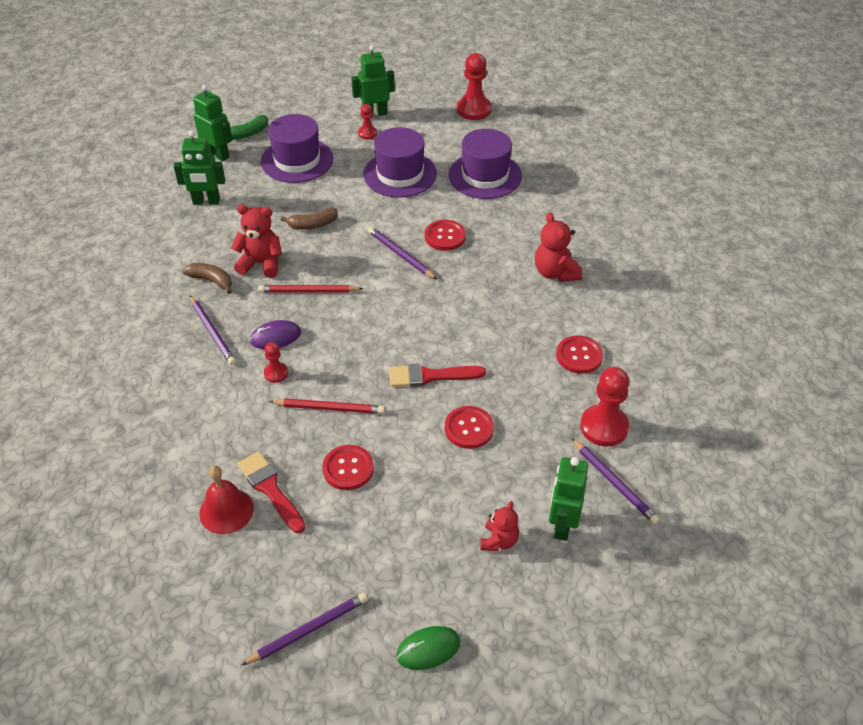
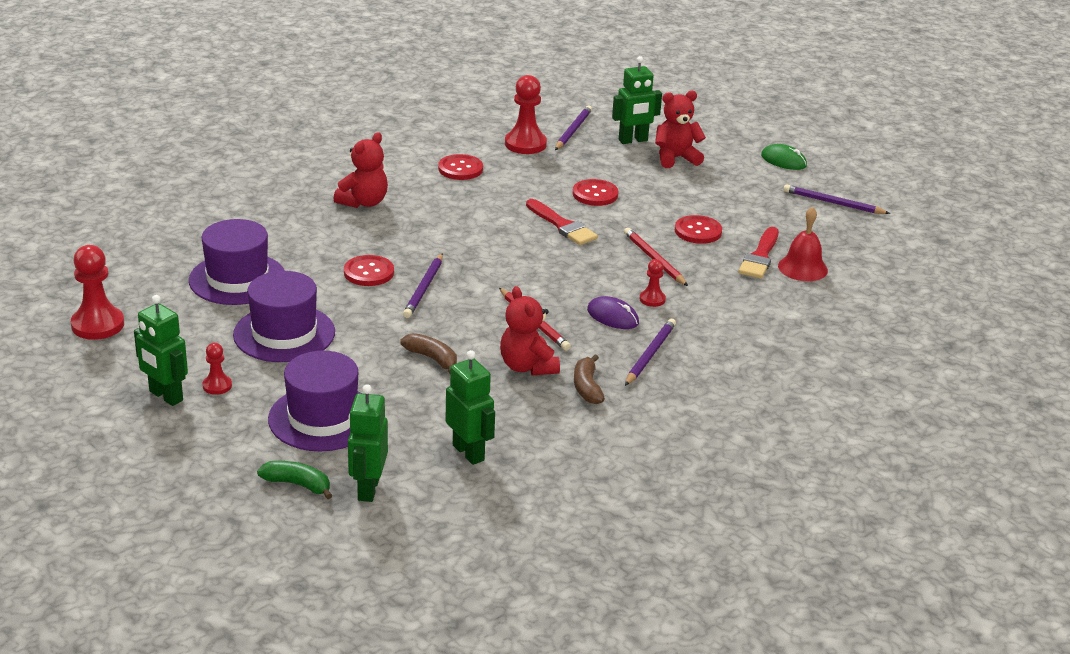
camera: 125 degrees left, 15 degrees down
red teddy bear [480,501,519,551] -> red teddy bear [655,91,706,168], size x1.53

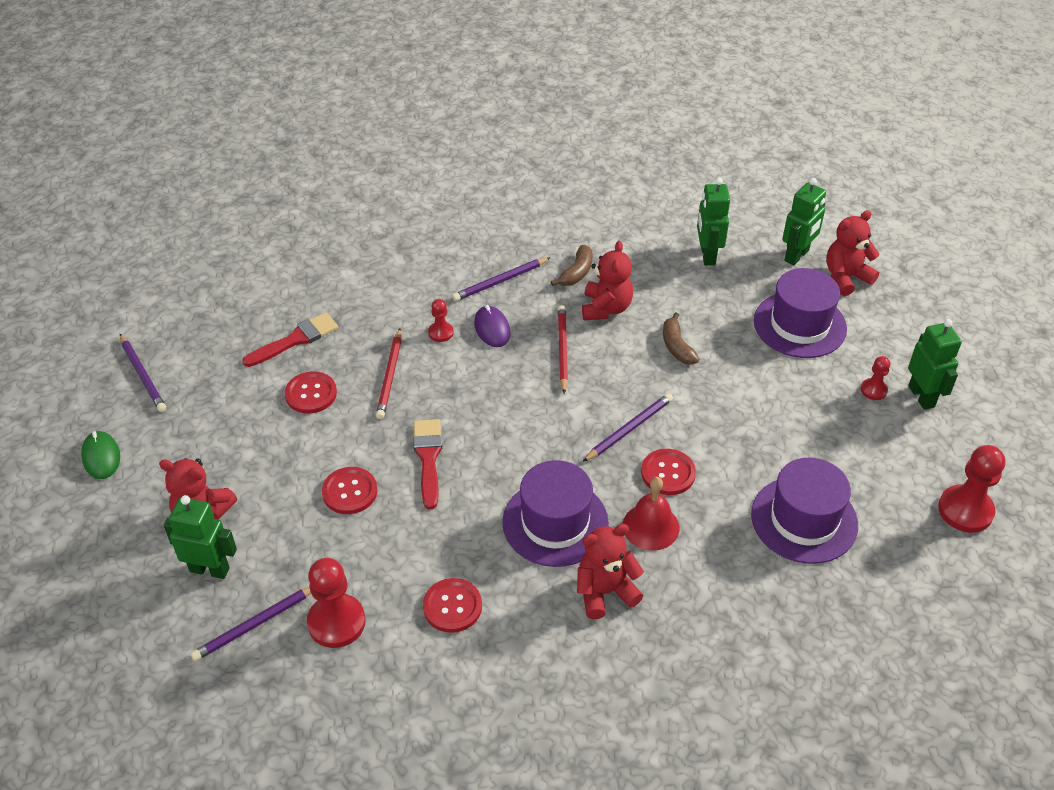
camera: 145 degrees left, 15 degrees up
purple hat [233,271,335,362] -> purple hat moved to [502,460,609,567]
green banana [257,461,332,499] -> red teddy bear [826,210,880,296]
red bell [778,206,828,281] -> red bell moved to [623,477,679,551]

